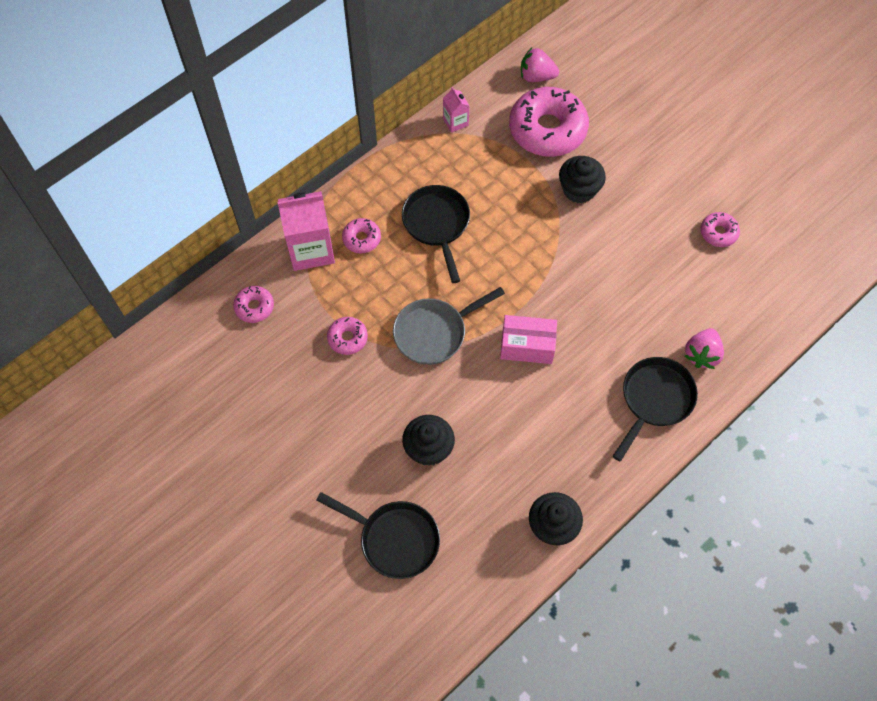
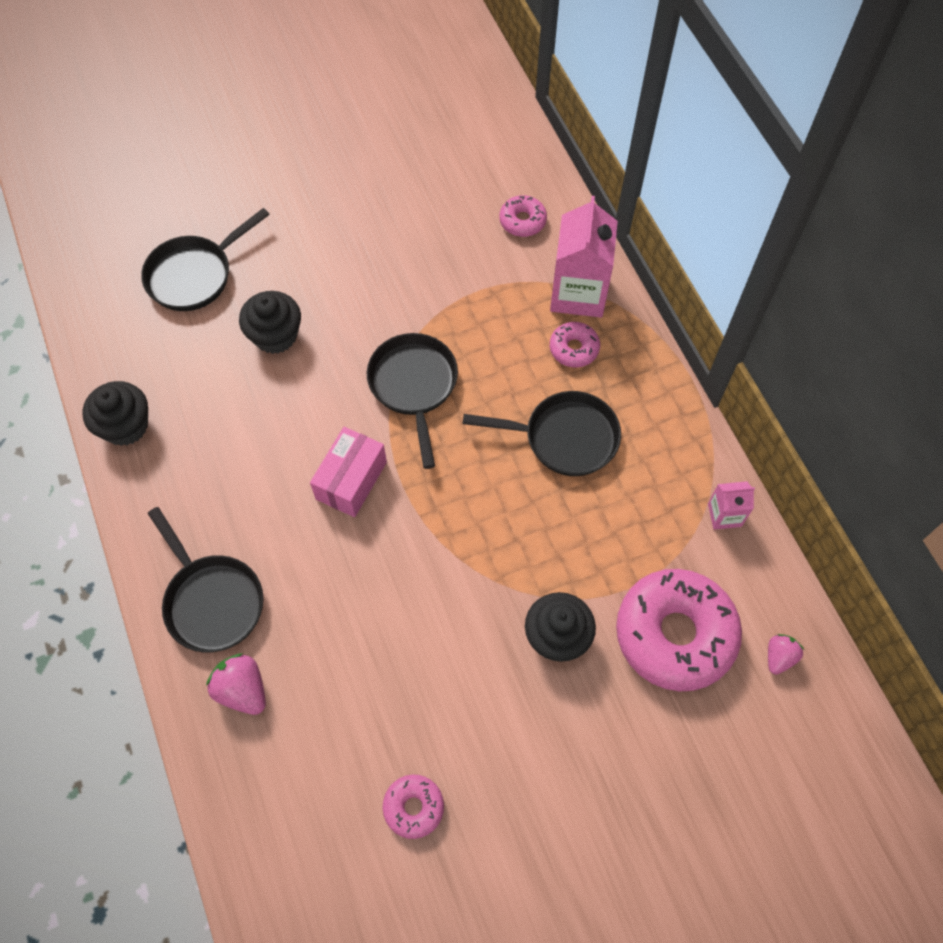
camera: 110 degrees right, 0 degrees up
pink donut [327,317,368,355] -> none
grey pan [393,287,505,365] -> black pan [367,333,458,469]
pink strawberry [521,48,559,82] -> pink strawberry [768,634,804,675], size x0.65

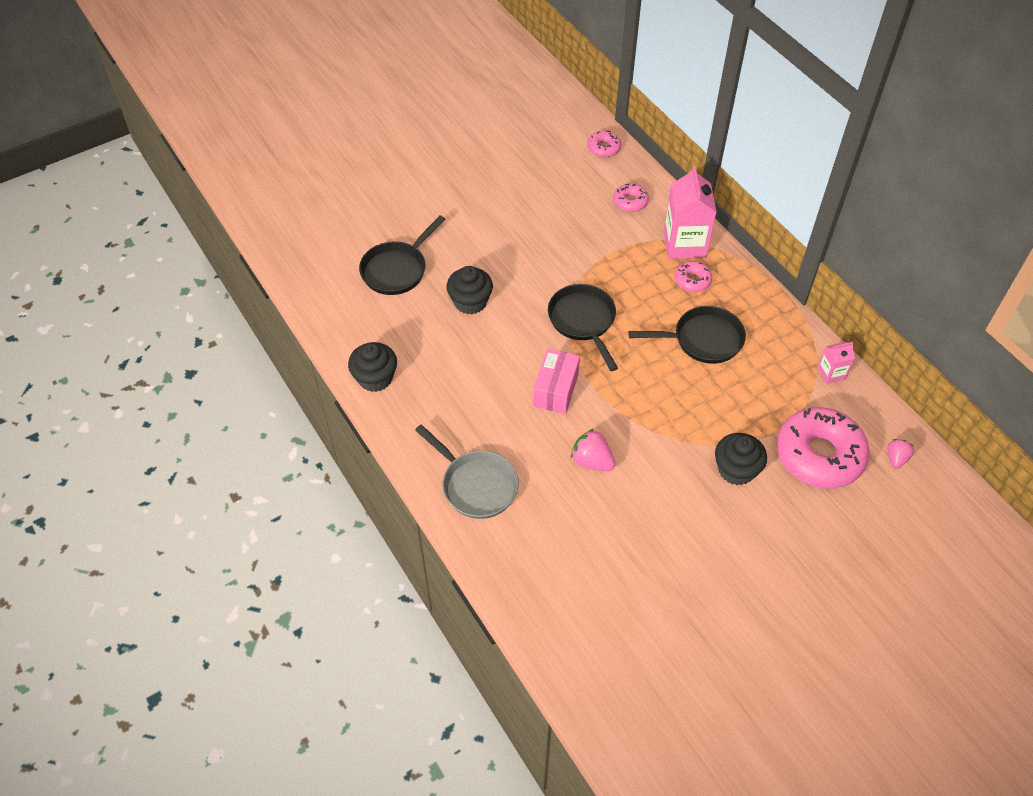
camera: 10 degrees left, 10 degrees down
black pan [148,507,263,653] -> grey pan [415,425,519,519]
pink strawberry [206,654,266,715] -> pink strawberry moved to [571,429,616,471]
pink donut [383,775,444,839] -> pink donut moved to [587,130,621,158]

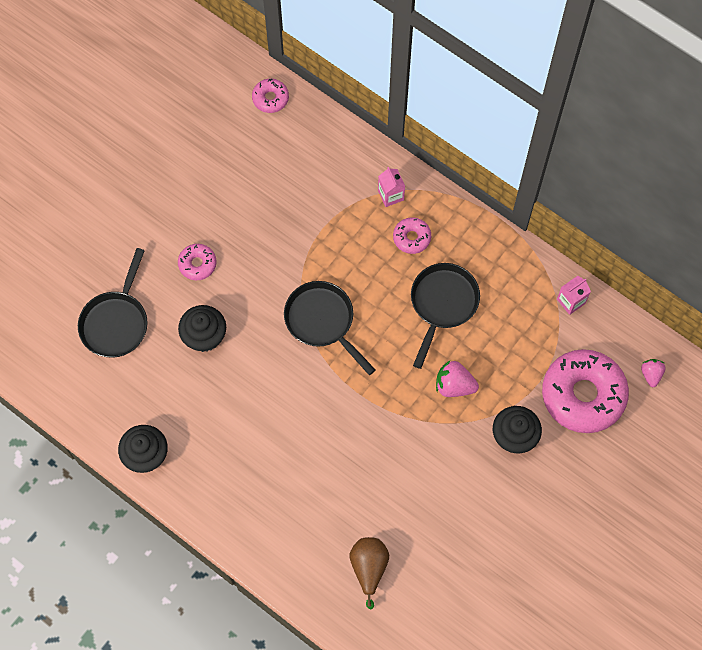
camera: 20 degrees left, 15 degrees up
grey pan [415,425,519,519] -> none
pink box [533,349,580,414] -> none
pink strawberry [571,429,616,471] -> pink strawberry moved to [436,361,479,397]
pink donut [613,184,649,212] -> pink donut moved to [178,244,217,280]
black pan [628,306,746,364] -> black pan turned 45 degrees counterclockwise [411,263,480,369]
pink carton [664,166,717,259] -> pink carton [378,167,405,207], size x0.50
none -> brown pear [350,537,389,609]

